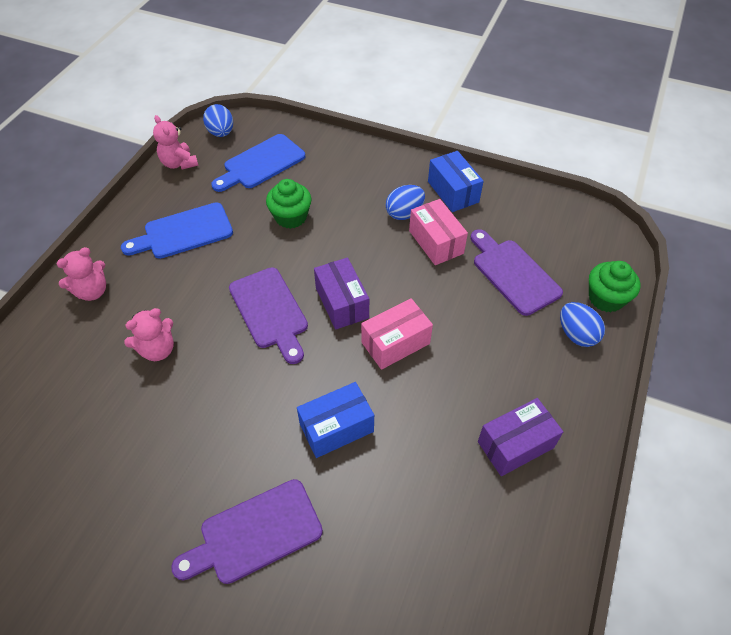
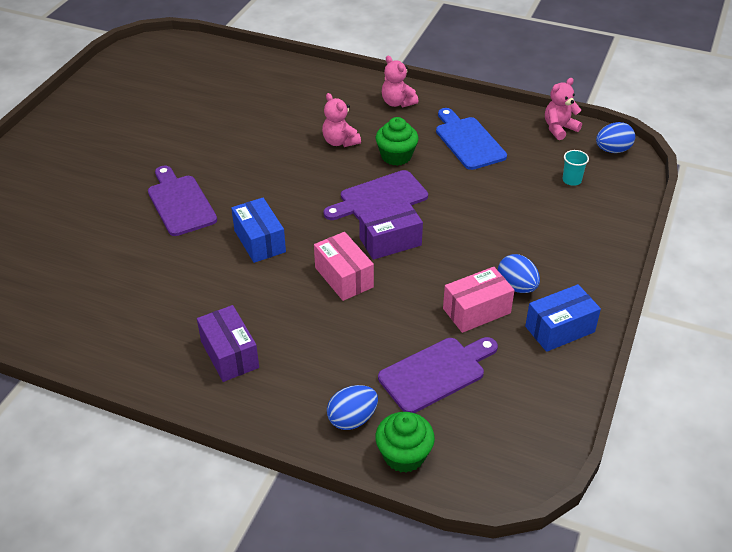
camera: 90 degrees right, 10 degrees down
blue cutting board [211,134,305,192] -> turquoise cup [563,150,589,186]
green cupcake [266,179,312,229] -> green cupcake moved to [376,117,419,166]

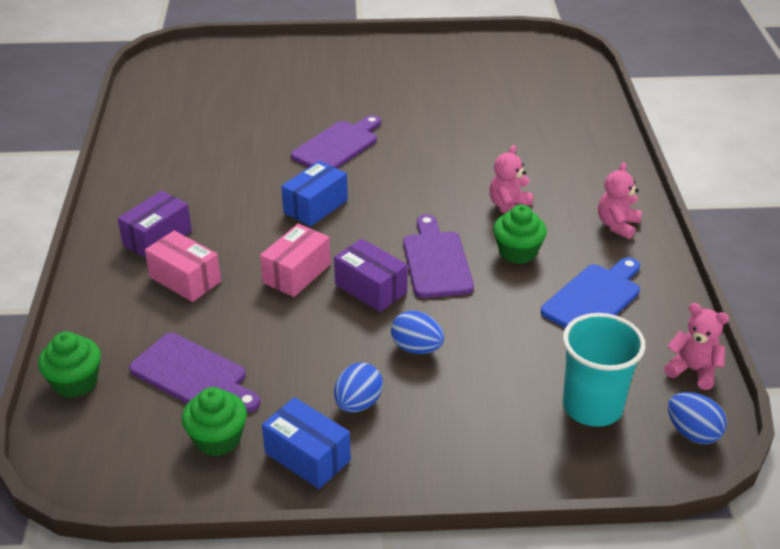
camera: 65 degrees right, 5 degrees down
purple cutting board [324,170,428,220] -> purple cutting board turned 45 degrees clockwise [403,214,474,298]
blue egg [327,385,378,430] -> blue egg moved to [391,310,444,354]
pink box [443,267,514,333] -> pink box moved to [145,230,221,302]
turquoise cup [563,150,589,186] -> turquoise cup [563,313,646,427], size x2.24
none -> green cupcake [182,387,247,456]

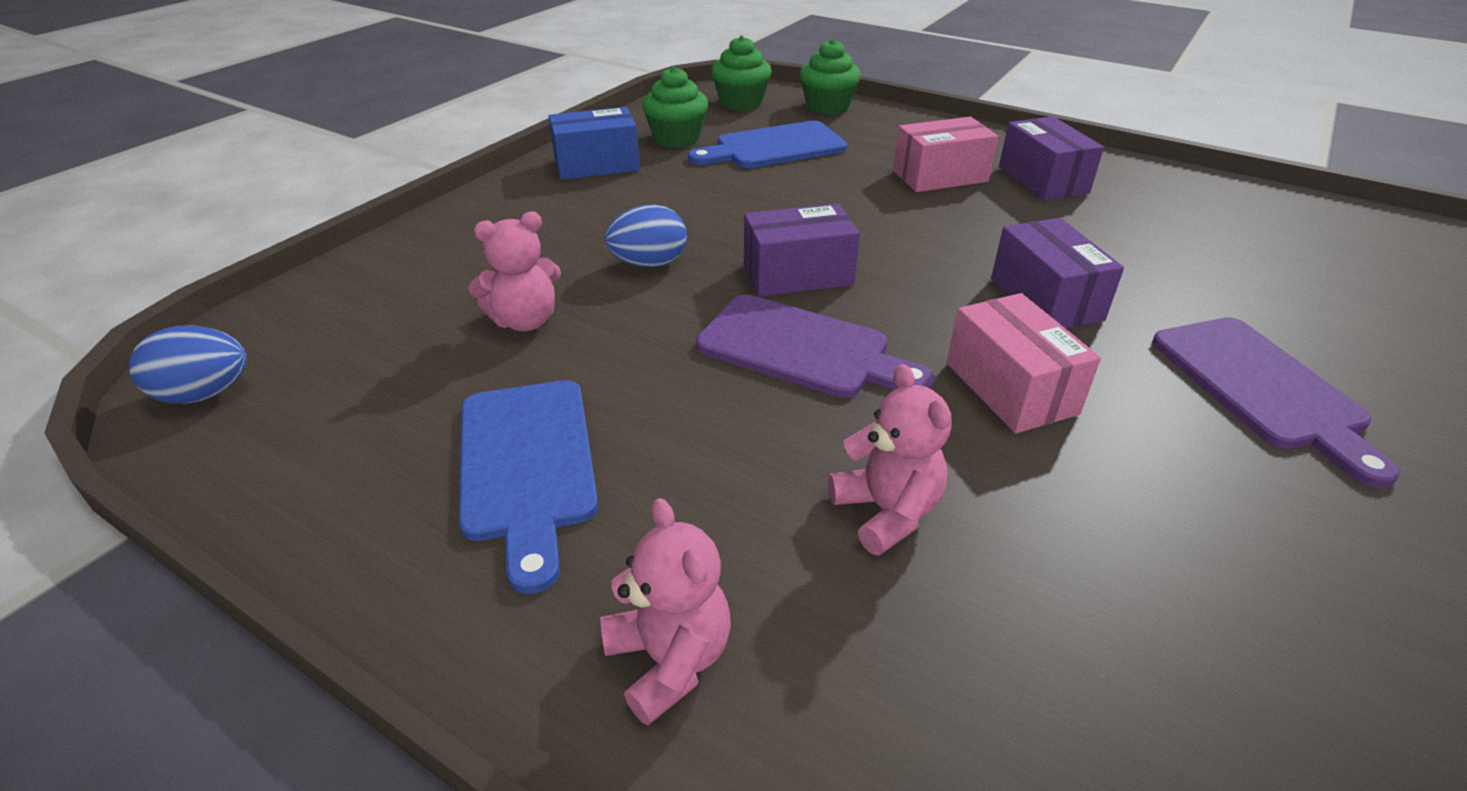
camera: 125 degrees right, 0 degrees up
purple cutting board [129,333,260,412] -> blue cutting board [688,121,847,168]
pink box [260,224,331,297] -> pink box moved to [947,293,1101,433]
blue box [281,161,348,227] -> purple box [991,218,1124,328]
blue egg [334,363,383,412] -> none
green cupcake [493,205,547,264] -> green cupcake moved to [711,35,772,111]
turquoise cup [563,313,646,427] -> none
pink teddy bear [664,303,729,390] -> pink teddy bear moved to [469,212,561,331]

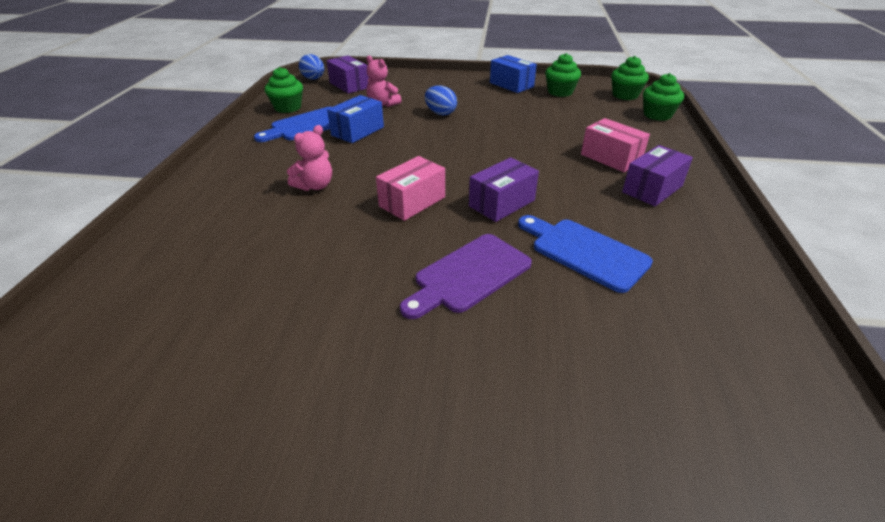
camera: 65 degrees right, 0 degrees up
pink teddy bear [600,498,731,726] -> none
blue cutting board [688,121,847,168] -> blue cutting board moved to [518,215,653,293]
purple cutting board [696,294,935,398] -> none
purple box [744,203,860,297] -> purple box moved to [326,56,369,94]
none -> green cupcake [265,67,303,113]
none -> blue box [327,95,384,143]

